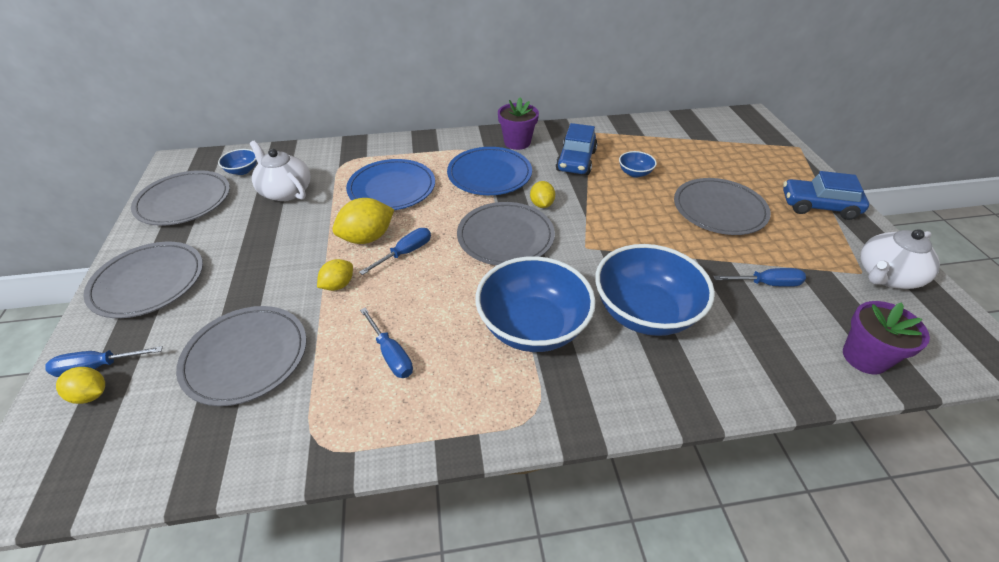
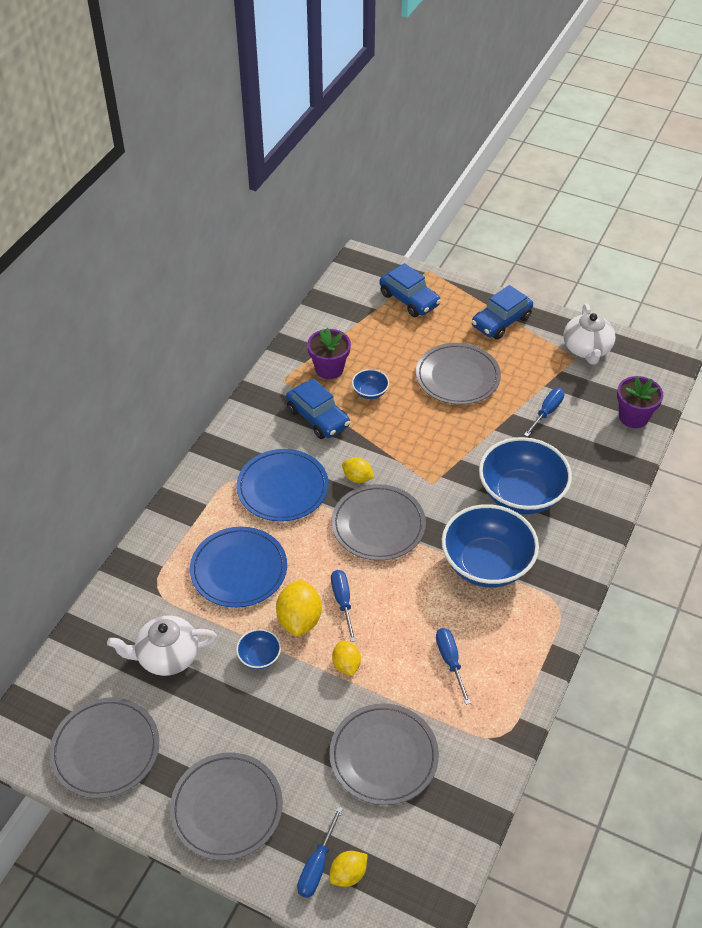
camera: 55 degrees left, 5 degrees up
blue bowl [218,149,257,175] -> blue bowl moved to [236,629,281,669]
blue screwdriver [360,308,413,378] -> blue screwdriver turned 105 degrees counterclockwise [436,628,471,705]
purple flower pot [498,97,539,150] -> purple flower pot moved to [307,328,351,379]
none -> blue car [379,263,441,317]

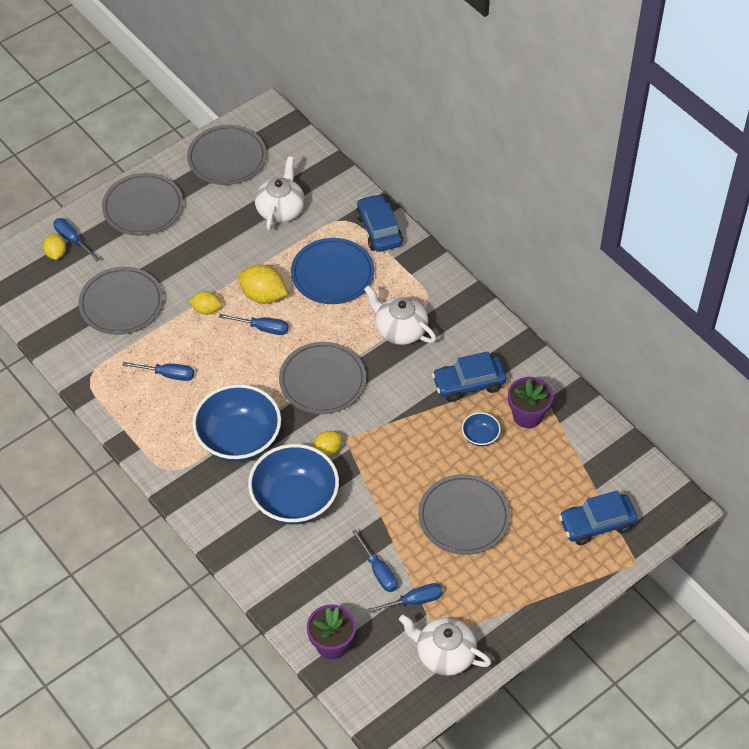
camera: 115 degrees right, 5 degrees up
blue plate [236,449,329,522] -> white teapot [364,285,436,345]
blue bowl [236,629,281,669] -> none
yellow lemon [342,457,374,483] -> yellow lemon moved to [313,431,342,456]
blue car [472,285,533,340] -> blue car moved to [356,193,403,252]
none -> blue screwdriver [366,583,443,614]

